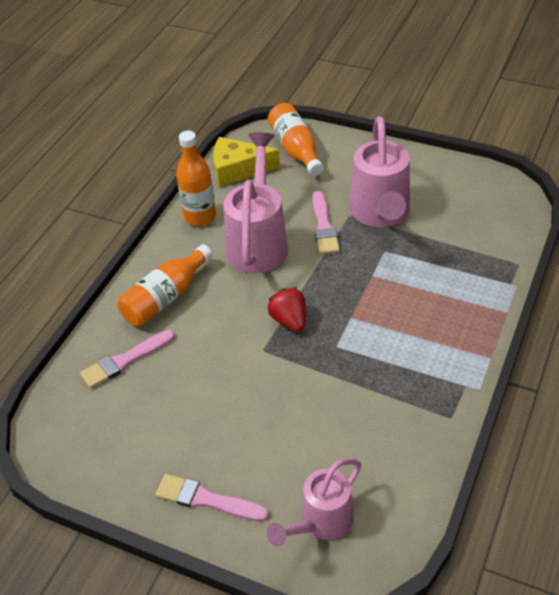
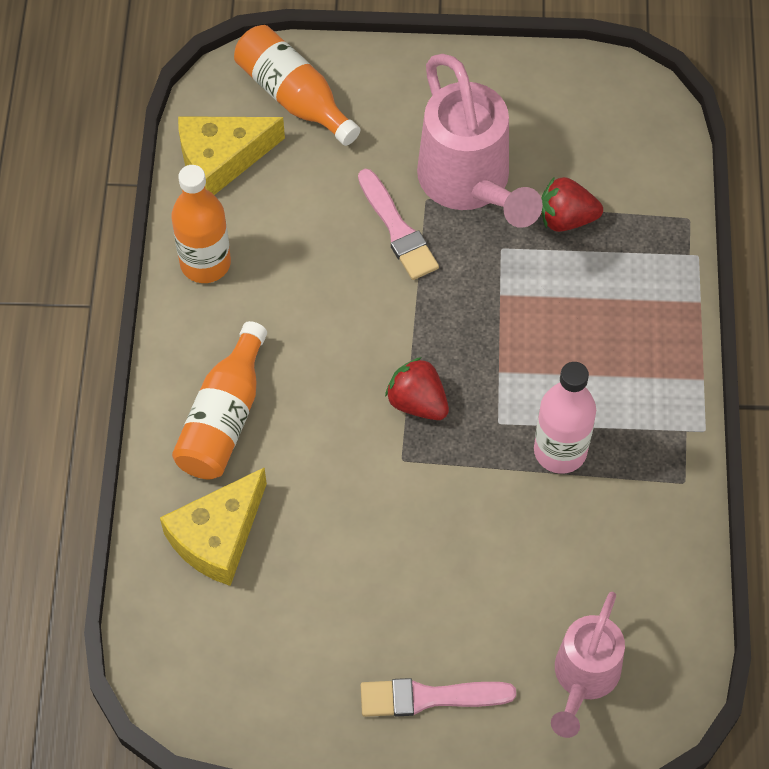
camera: 25 degrees left, 15 degrees up
pink brush [80,330,175,389] -> yellow cheese [160,467,267,586]
pink watering can [223,132,288,273] -> none
none -> pink bottle [534,362,596,474]
none -> red strawberry [541,177,603,232]

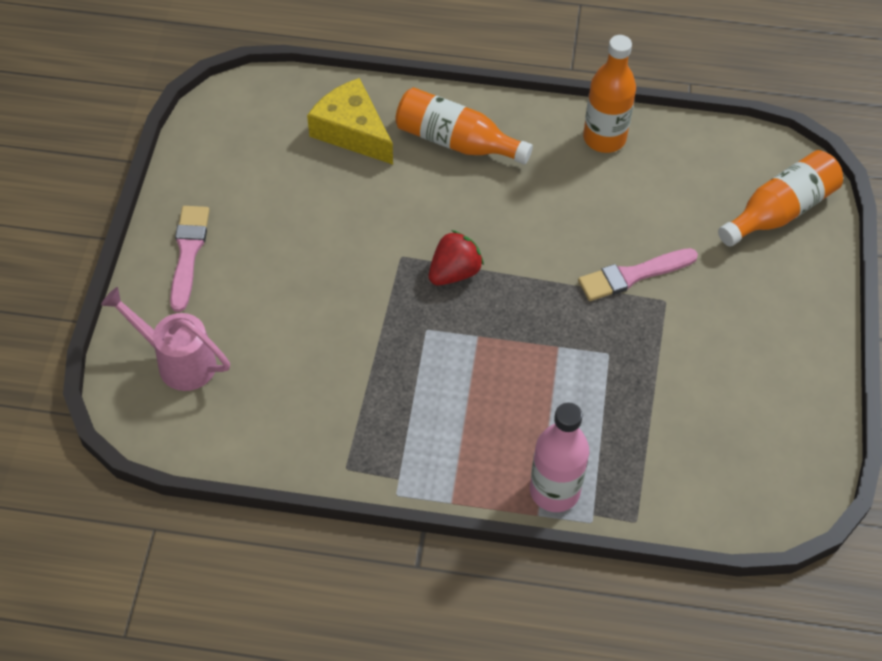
camera: 95 degrees right, 5 degrees down
yellow cheese [178,116,285,195] -> none
pink watering can [417,54,543,228] -> none
pink bottle [534,362,596,474] -> pink bottle moved to [530,403,589,512]
red strawberry [541,177,603,232] -> none

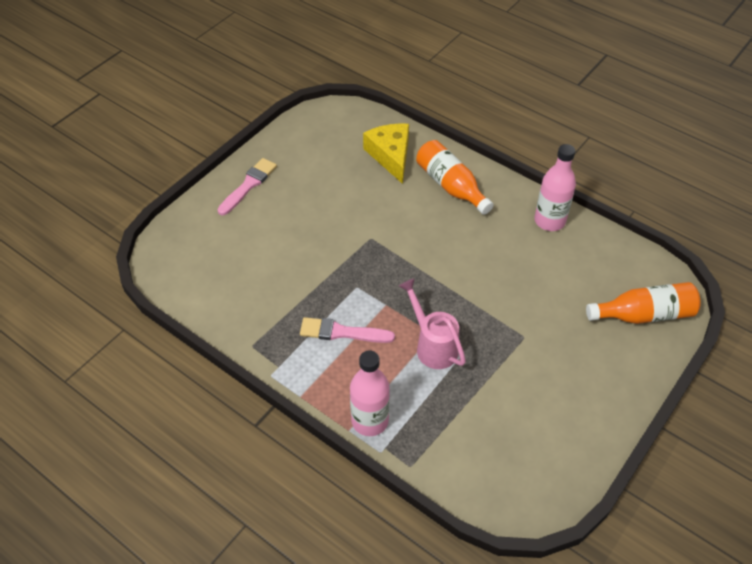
camera: 30 degrees right, 5 degrees down
pink watering can [101,287,230,391] -> pink watering can moved to [399,279,466,369]
red strawberry [429,230,484,285] -> none
pink brush [578,248,698,301] -> pink brush moved to [300,317,395,343]
orange bottle [583,35,636,153] -> pink bottle [534,144,576,231]

